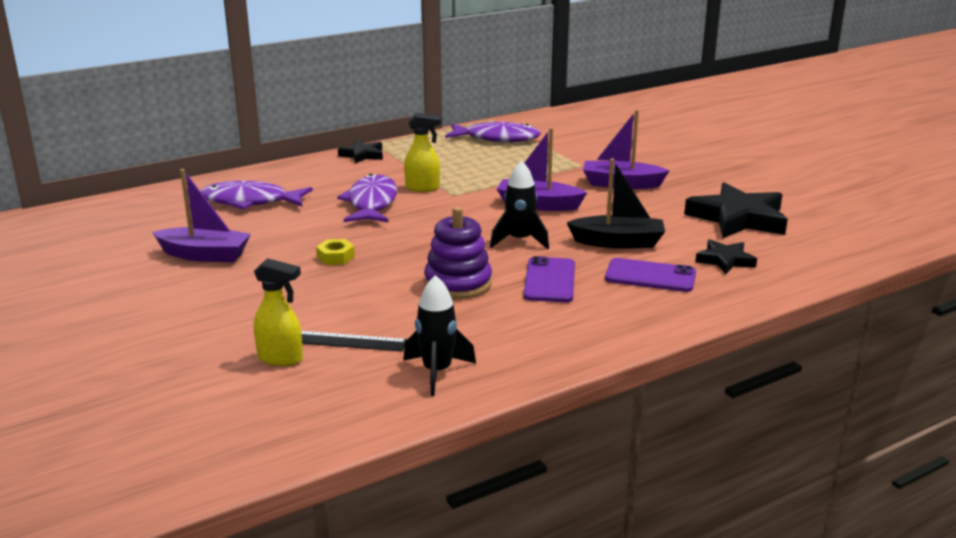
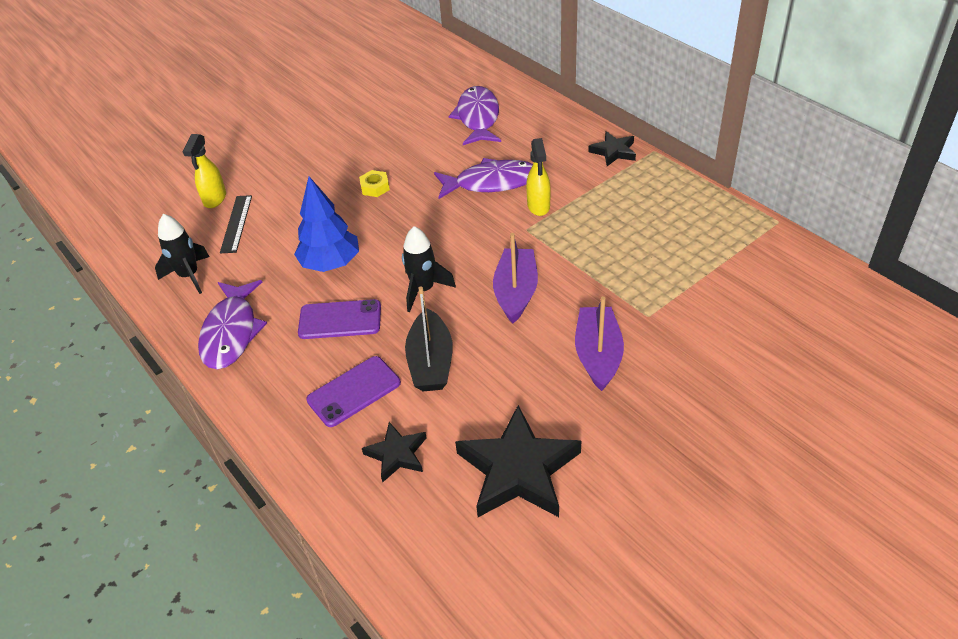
camera: 85 degrees right, 20 degrees up
purple boat [152,169,251,262] -> none
purple stacking toy [424,207,492,299] -> blue tree [294,176,359,272]
purple fish [445,122,541,142] -> purple fish moved to [198,280,267,369]
purple phone [605,258,696,292] -> purple phone turned 45 degrees clockwise [306,356,401,427]

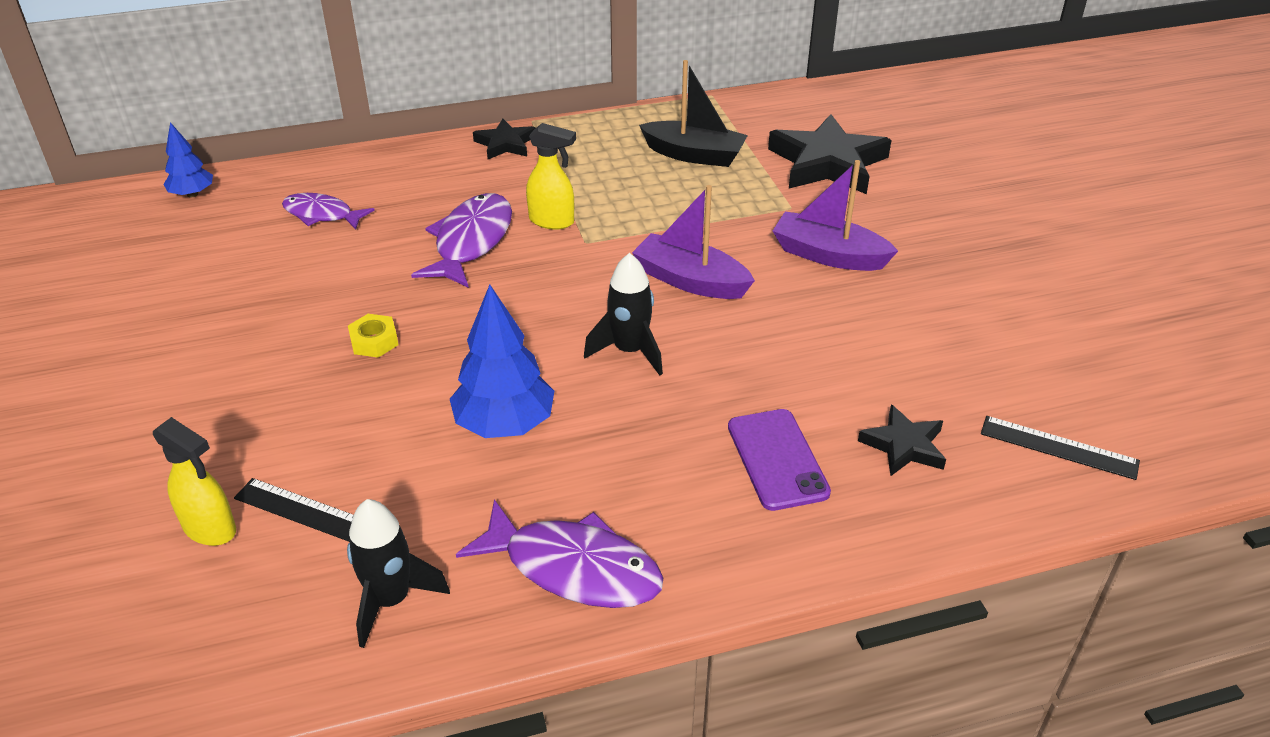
camera: 70 degrees left, 5 degrees down
purple phone [298,299,381,339] -> none
black boat [405,286,453,391] -> black boat moved to [639,60,748,167]
purple fish [449,86,501,145] -> purple fish [282,193,375,230], size x0.64
black star [455,405,581,517] -> black star moved to [768,114,892,194]
none -> blue tree [163,122,213,197]
none -> black ruler [981,416,1140,480]

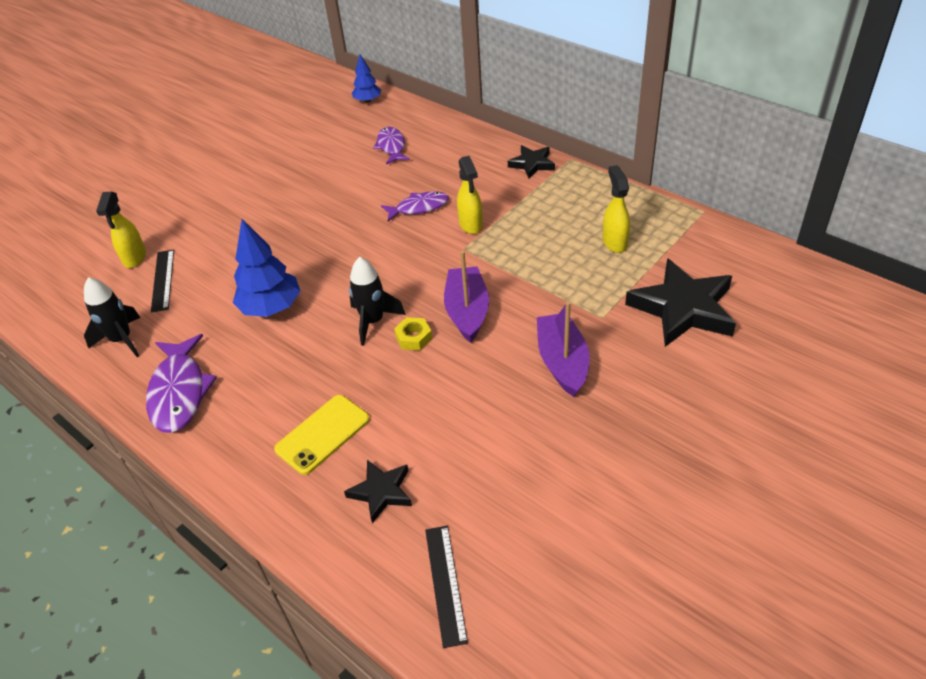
camera: 60 degrees right, 5 degrees up
yellow nut [348,314,398,358] -> yellow nut moved to [394,317,432,350]
purple fish [411,193,512,288] -> purple fish [381,191,449,221], size x0.64
black boat [639,60,748,167] -> yellow spray bottle [603,165,630,253]
purple phone [728,409,831,511] -> yellow phone [274,395,370,475]

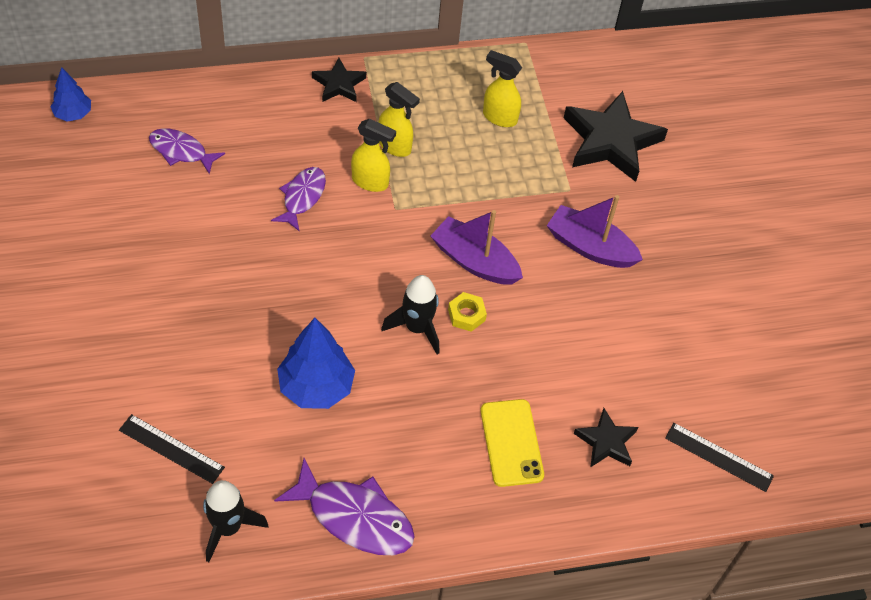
camera: 60 degrees left, 10 degrees up
yellow spray bottle [96,192,146,268] -> yellow spray bottle moved to [378,82,420,157]

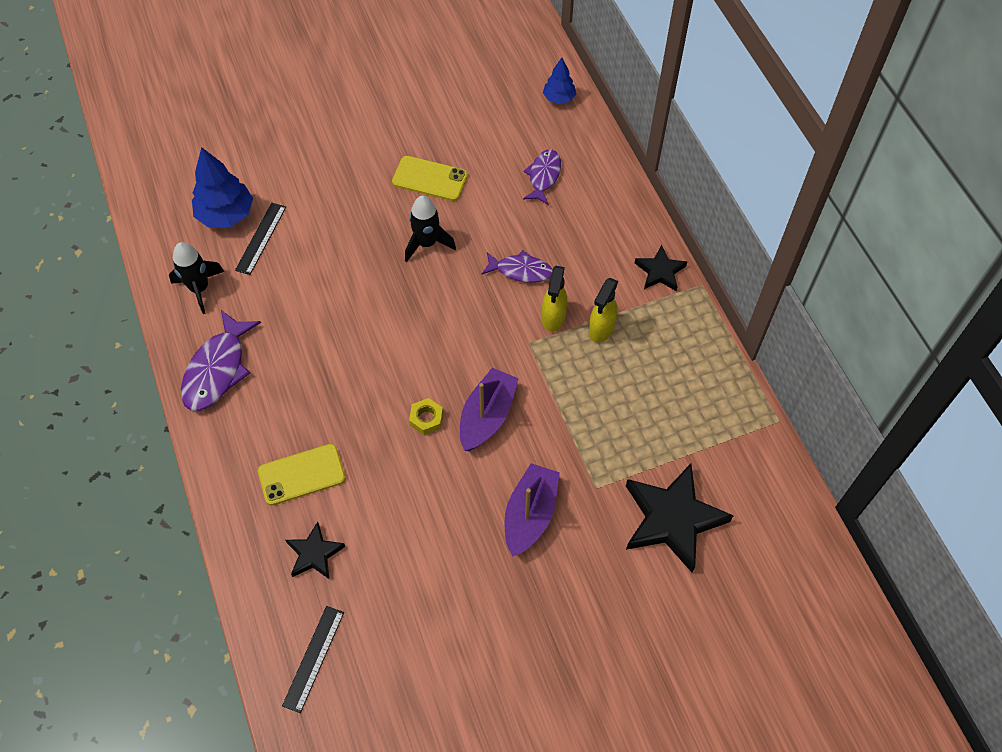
camera: 85 degrees right, 5 degrees up
blue tree [277,318,355,409] -> blue tree moved to [192,147,253,228]
black rocket [381,275,439,355] -> black rocket moved to [405,196,456,262]
yellow spray bottle [483,50,522,127] -> none
none -> yellow phone [392,156,468,201]

